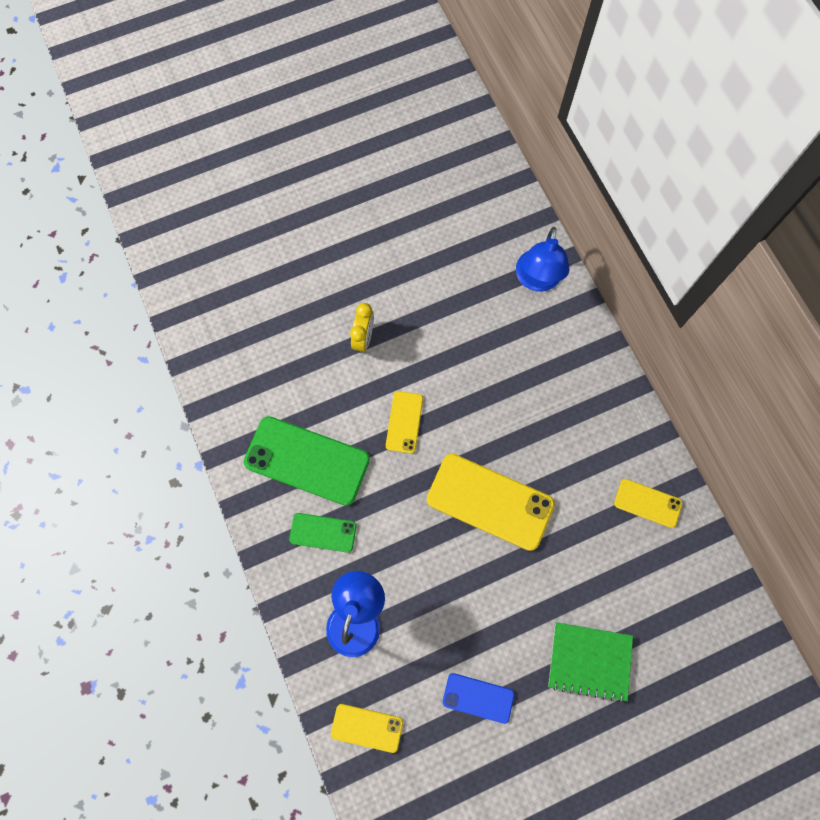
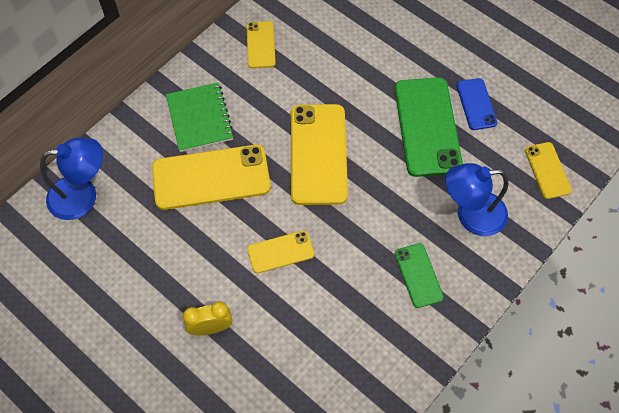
camera: 115 degrees left, 10 degrees down
green phone [244,416,370,506] -> green phone moved to [395,78,463,177]
green notebook [548,622,633,702] -> green notebook moved to [166,83,234,152]
none -> yellow phone [152,145,271,210]

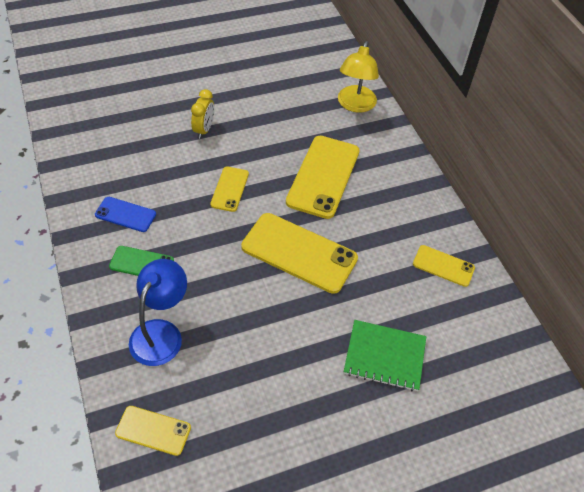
camera: 115 degrees right, 10 degrees down
blue lamp [40,138,103,220] -> yellow lamp [338,41,379,113]
green notebook [166,83,234,152] -> green notebook moved to [344,320,426,391]
green phone [395,78,463,177] -> none
blue phone [456,78,497,130] -> blue phone moved to [95,197,156,232]

